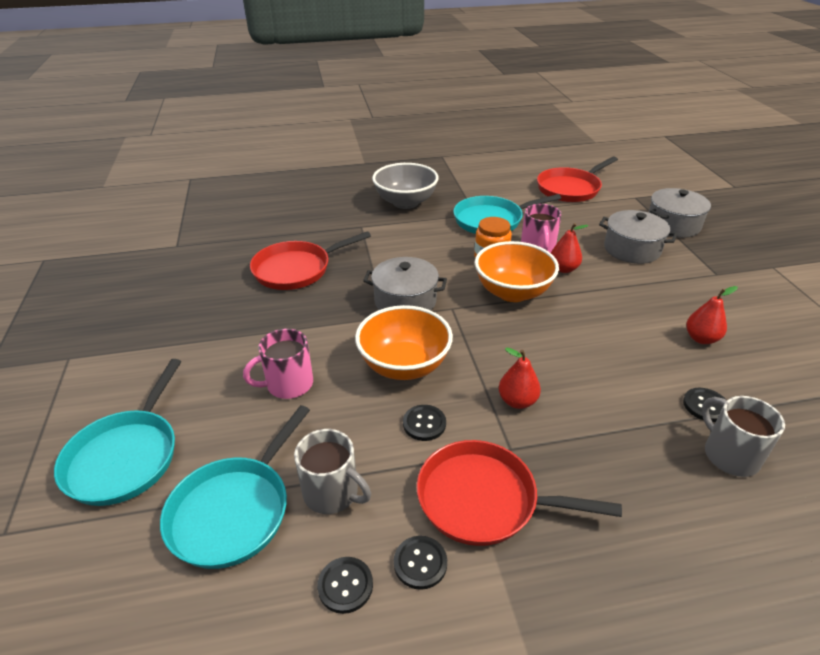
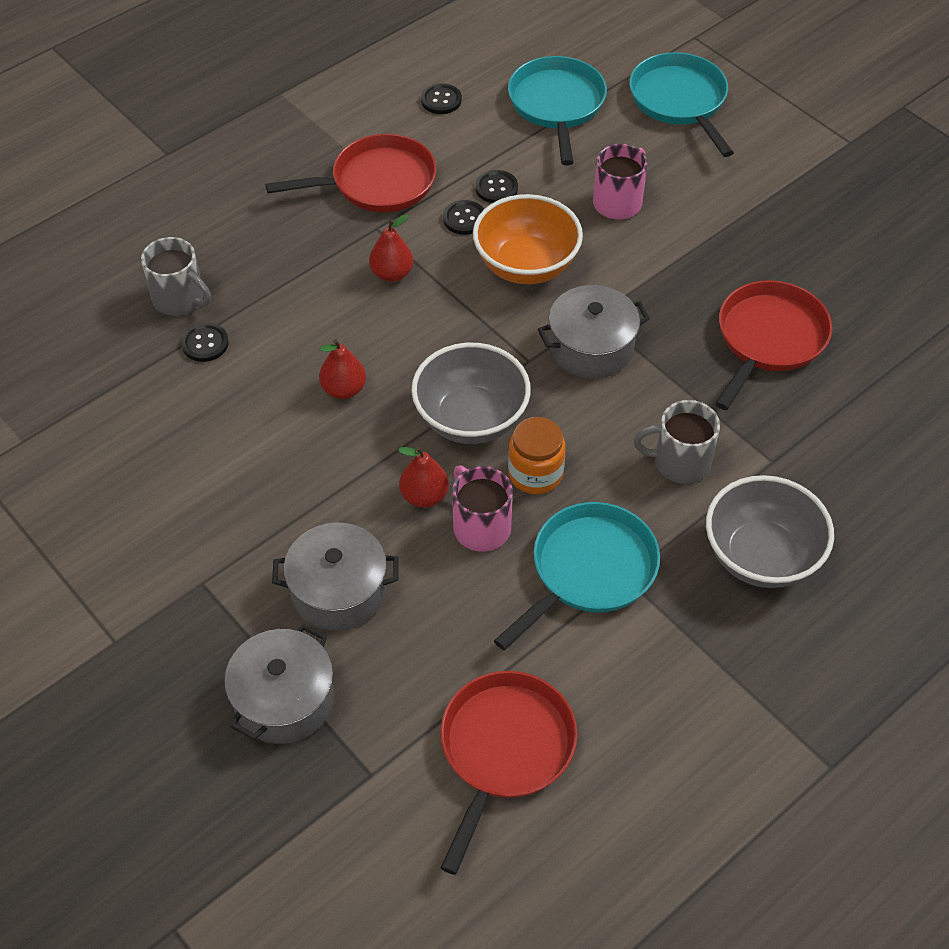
camera: 150 degrees right, 15 degrees up
grey mug [294,429,371,514] -> grey mug moved to [634,400,720,484]
black button [394,536,447,590] -> black button moved to [475,170,518,203]
orange bowl [475,241,559,302] -> grey bowl [411,343,531,444]
red pear [686,286,738,344] -> red pear moved to [319,339,366,399]

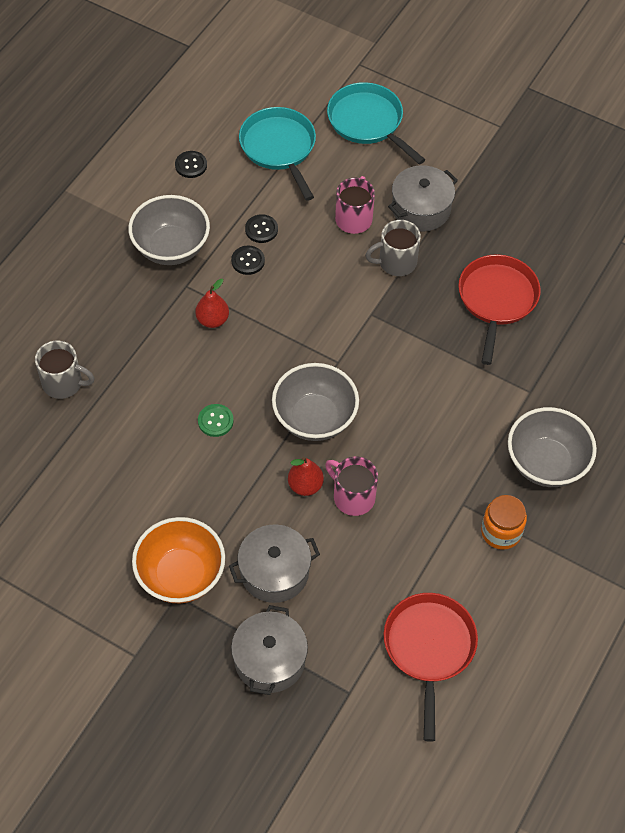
camera: 20 degrees left, 5 degrees up
black button [181,323,229,362] -> none
red pan [266,134,437,212] -> grey bowl [128,195,210,265]
red pear [319,339,366,399] -> green button [198,404,234,437]
orange bowl [473,194,583,284] -> orange bowl moved to [132,517,225,603]
turquoise pan [494,502,660,650] -> none
orange jar [508,417,566,494] -> orange jar moved to [481,495,527,550]
grey pot [538,285,650,379] -> grey pot moved to [388,165,458,232]
grey mug [634,400,720,484] -> grey mug moved to [365,220,421,276]

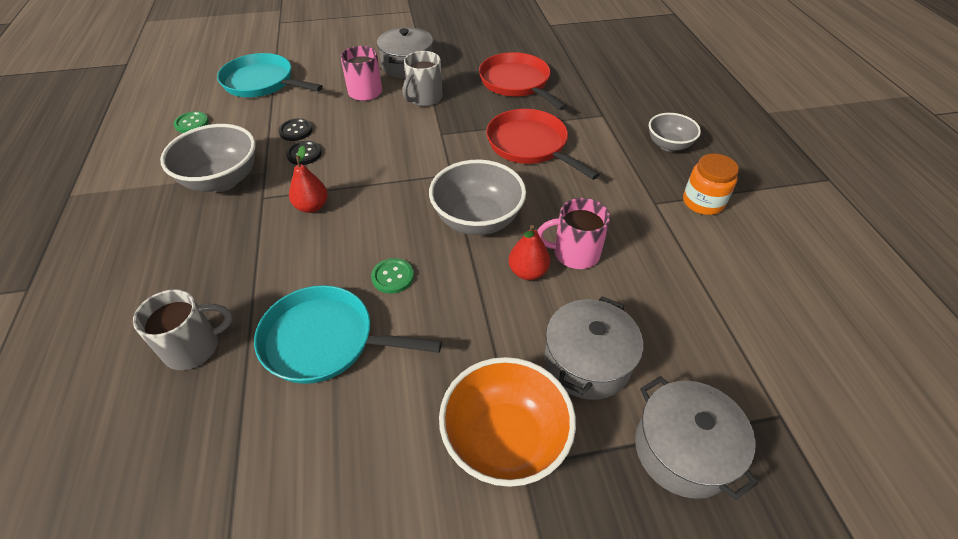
camera: 40 degrees left, 10 degrees down
black button [175,151,207,178] -> green button [174,111,209,133]
turquoise pan [327,82,425,165] -> turquoise pan moved to [254,285,442,384]
red pan [384,593,478,742] -> red pan moved to [486,109,600,180]
grey bowl [508,407,597,487] -> grey bowl [649,113,701,152], size x0.62

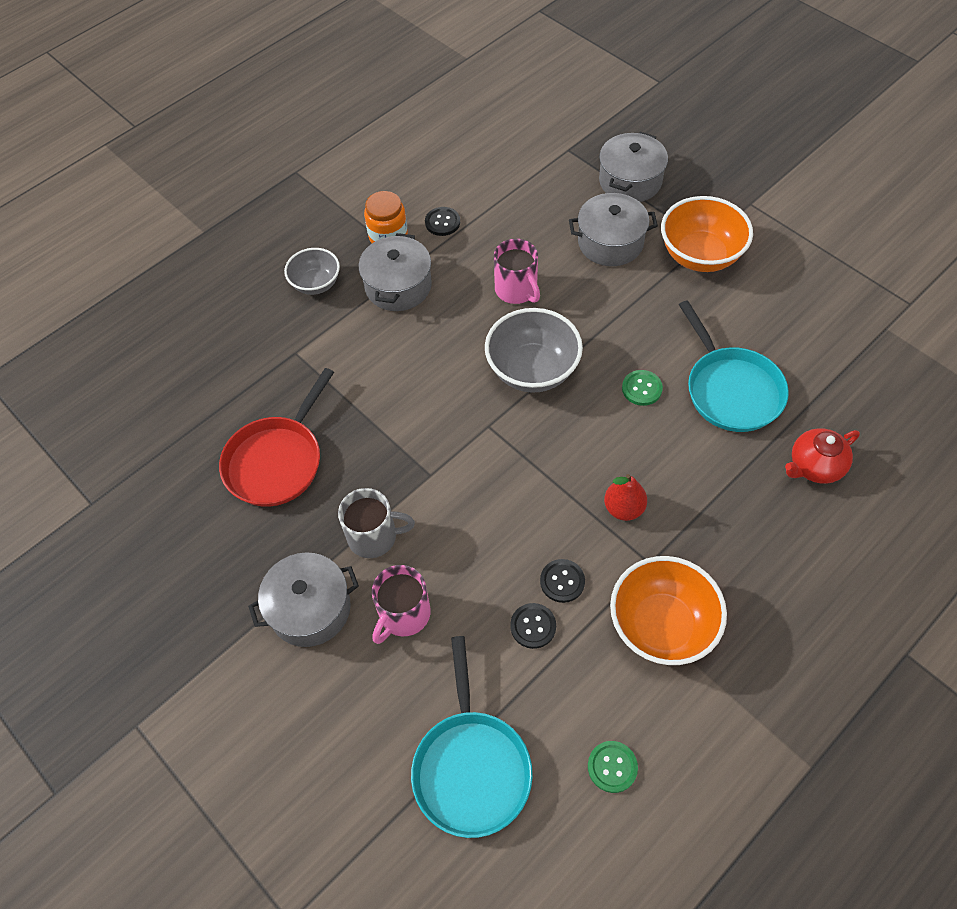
camera: 120 degrees left, 10 degrees up
grey mug [133,289,232,370] -> red teapot [785,428,860,484]
grey bowl [160,124,256,192] -> orange bowl [610,556,727,665]
red pan [486,109,600,180] -> none
red pear [508,225,550,280] -> none
none -> grey pot [359,233,432,311]
none -> black button [425,207,460,236]

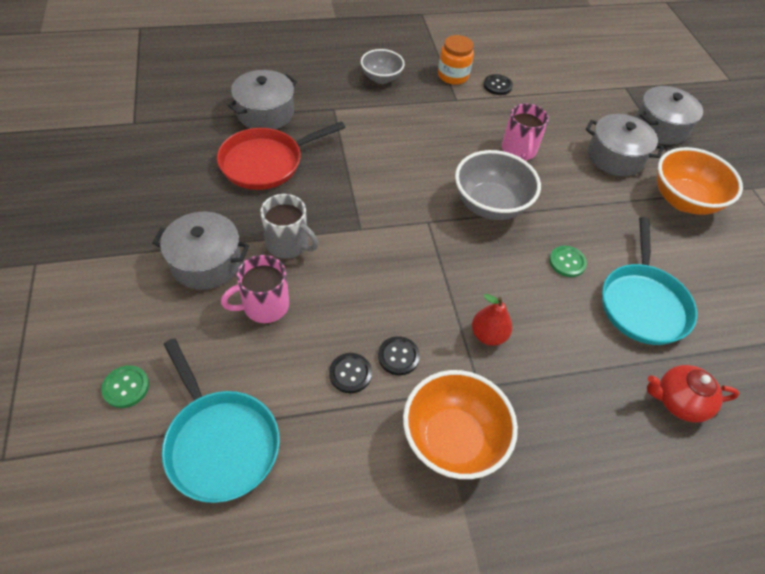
camera: 25 degrees right, 5 degrees down
grey pot [359,233,432,311] -> grey pot moved to [228,70,297,130]
turquoise pan [411,636,533,838] -> turquoise pan turned 60 degrees counterclockwise [162,339,280,503]
green button [588,741,638,793] -> green button moved to [101,365,149,408]

